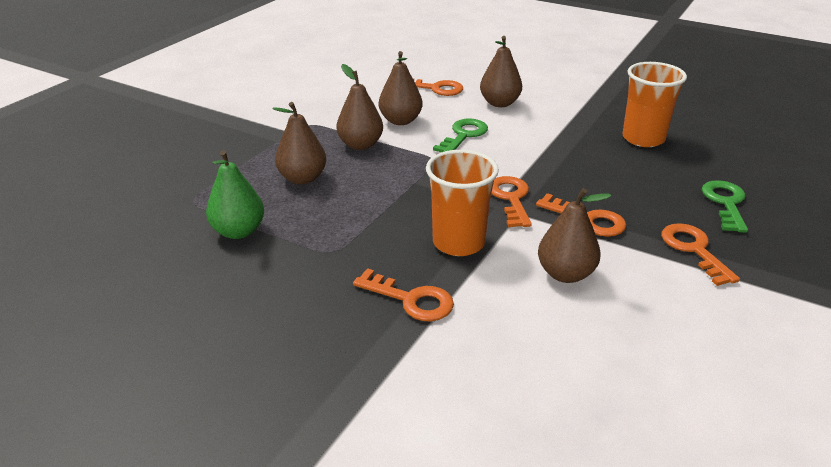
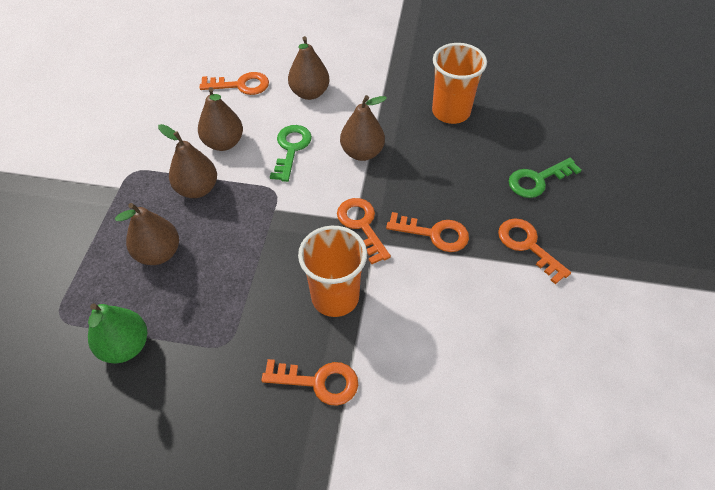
camera: 20 degrees left, 20 degrees up
brown pear [538,188,611,283] -> brown pear moved to [340,95,387,161]
green key [702,180,748,233] -> green key turned 105 degrees counterclockwise [509,158,581,198]

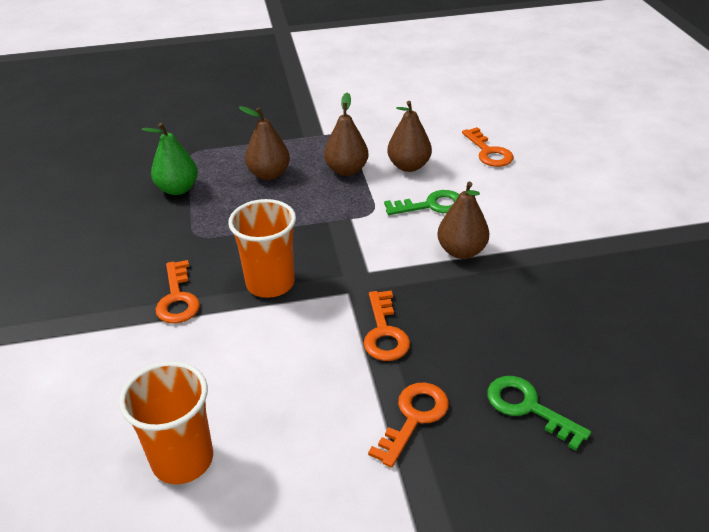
camera: 70 degrees right, 15 degrees down
brown pear [288,36,330,100] -> none
orange key [337,198,391,264] -> none
orange cup [432,43,487,124] -> orange cup moved to [119,361,213,484]

